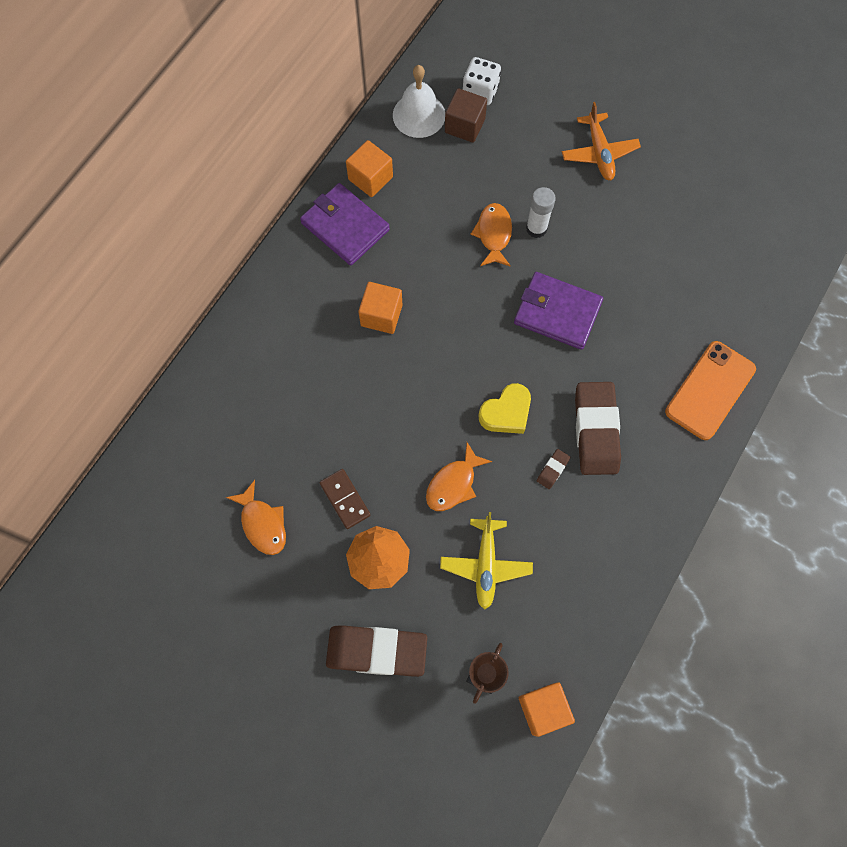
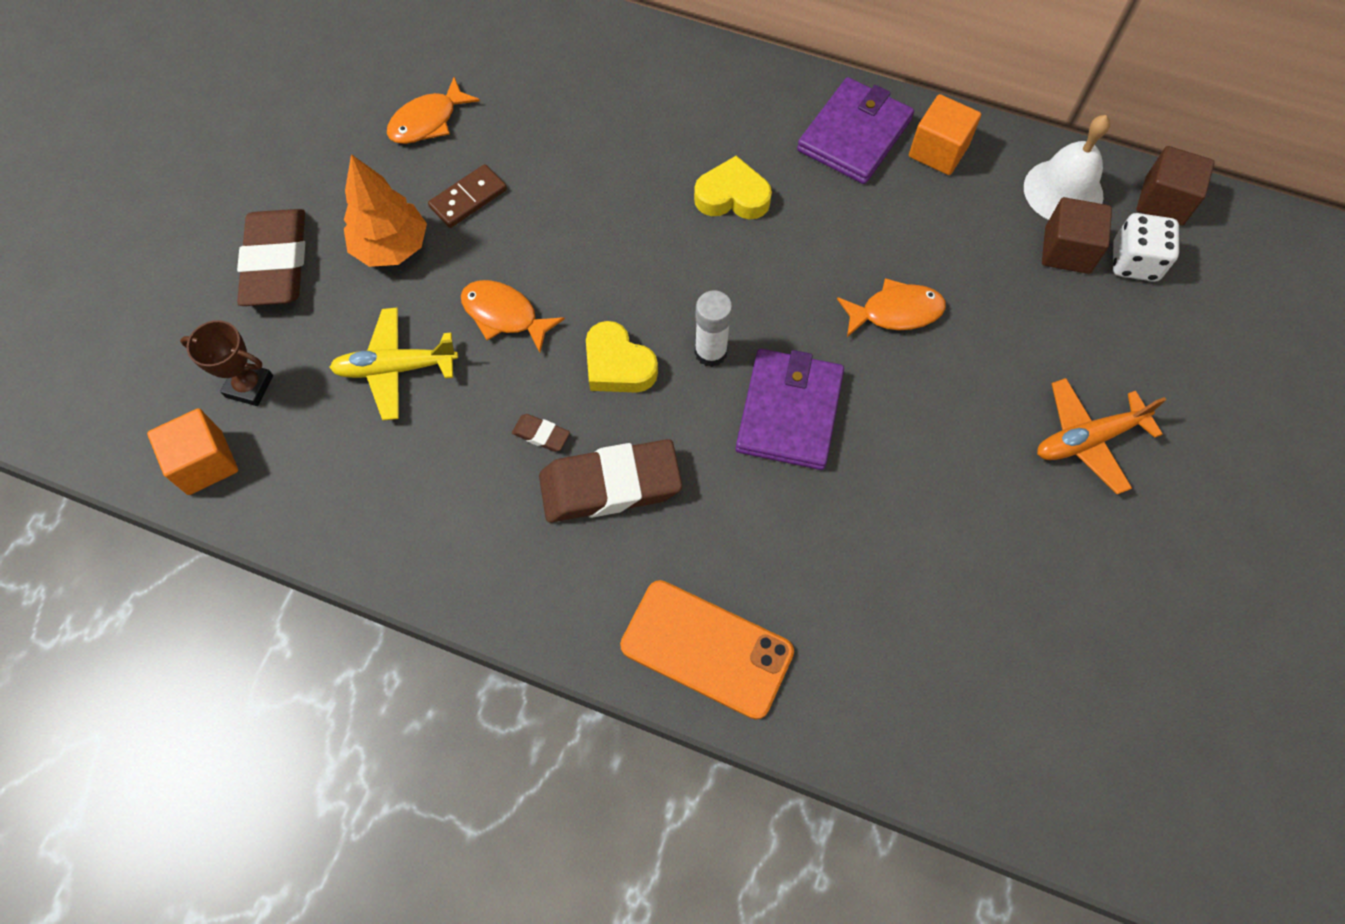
camera: 80 degrees right, 5 degrees down
orange cube [358,282,402,334] -> yellow heart [694,156,772,219]
white glue stick [526,187,556,238] -> white glue stick moved to [695,290,733,367]
none -> brown cube [1137,146,1215,226]

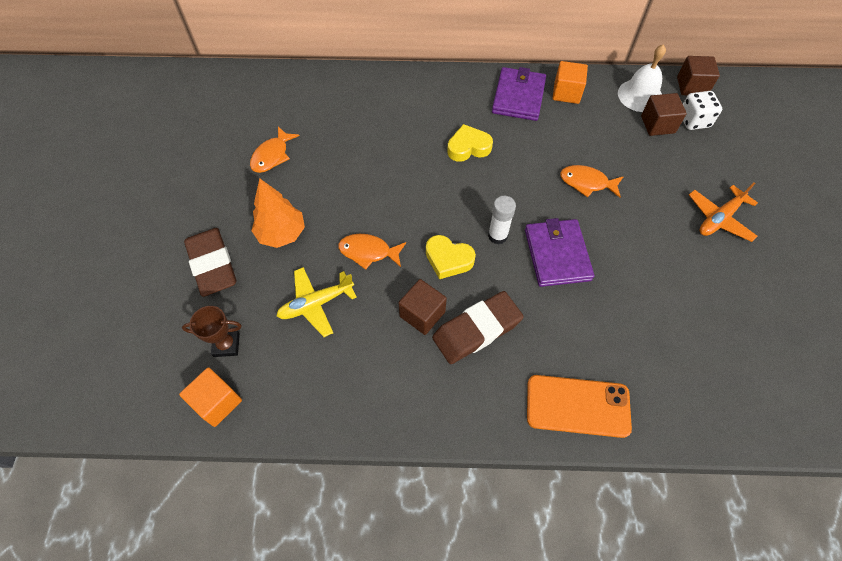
camera: 20 degrees left, 5 degrees down
brown domino [428,164,507,228] -> none
brown eraser [512,414,570,452] -> brown cube [399,279,447,335]
orange fish [837,278,946,337] -> orange fish turned 135 degrees counterclockwise [560,165,624,198]

